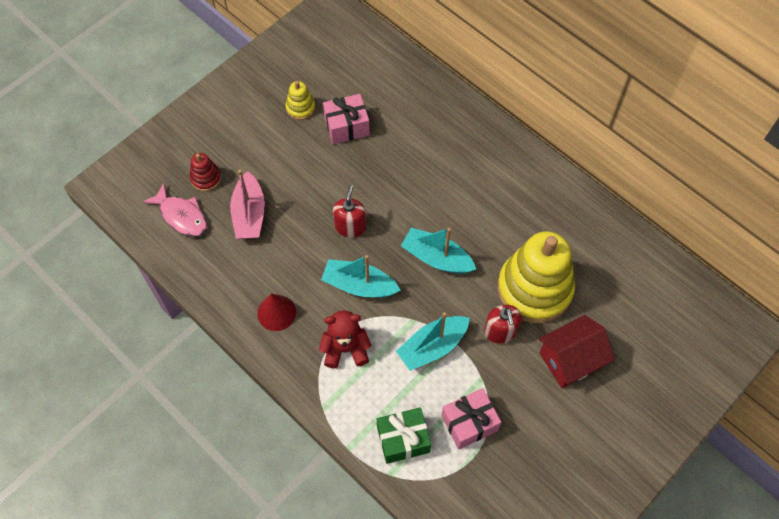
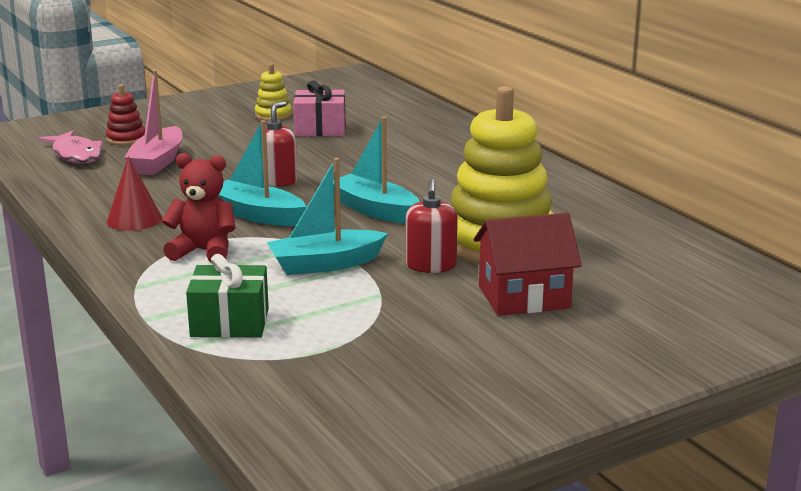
camera: 15 degrees right, 40 degrees down
pink gift [441,388,501,449] -> none

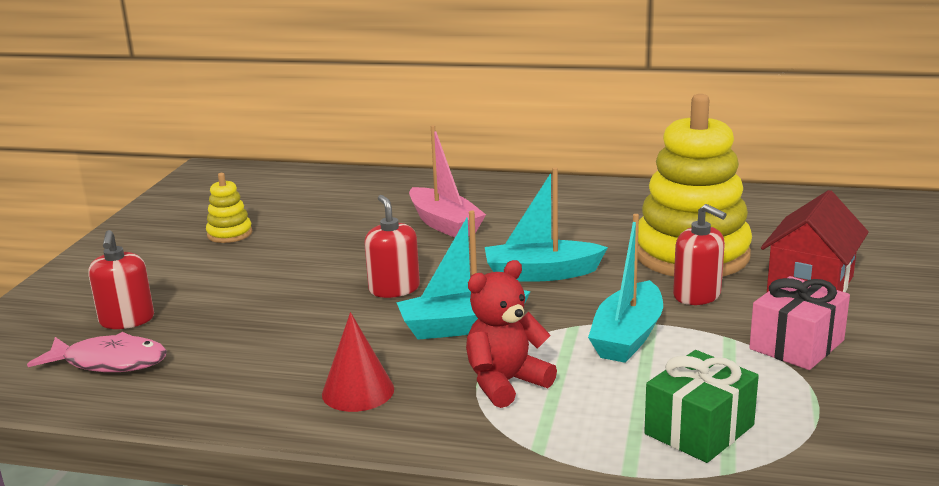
camera: 45 degrees left, 0 degrees up
red stacking toy [106,84,145,145] -> red soap dispenser [88,230,154,329]
pink boat [124,70,183,175] -> pink boat moved to [409,125,486,238]
pink gift [293,81,346,136] -> pink gift moved to [749,276,850,370]

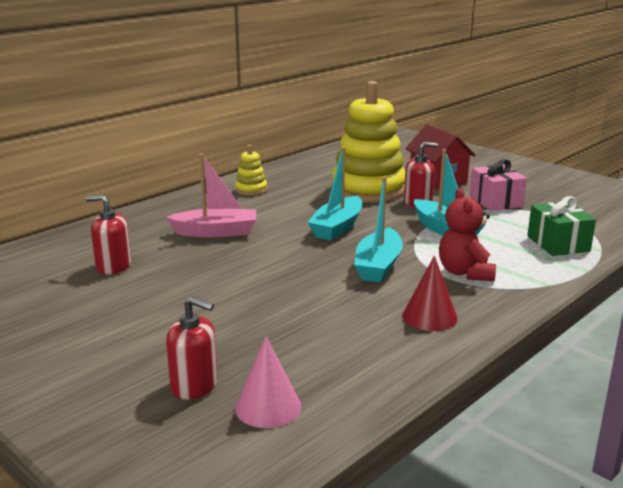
camera: 60 degrees left, 0 degrees up
pink fish [27,332,167,372] -> pink cone [235,336,301,428]
yellow stacking toy [206,173,252,243] -> yellow stacking toy moved to [235,145,267,195]
red soap dispenser [364,195,420,298] -> red soap dispenser moved to [86,195,131,274]

